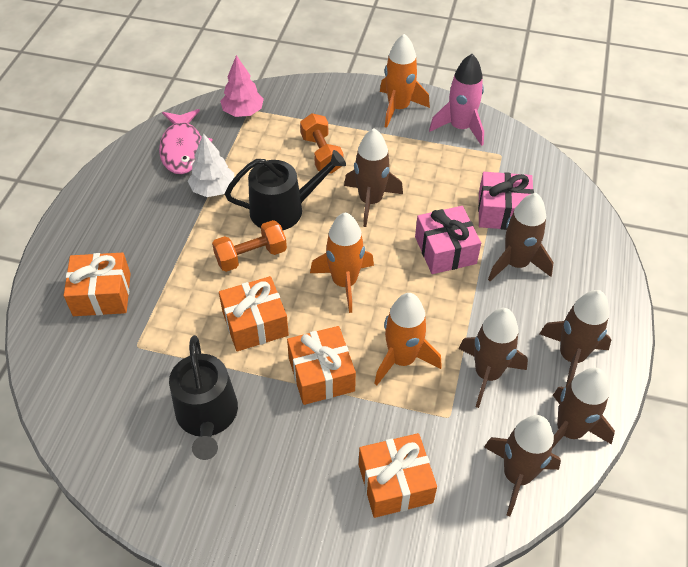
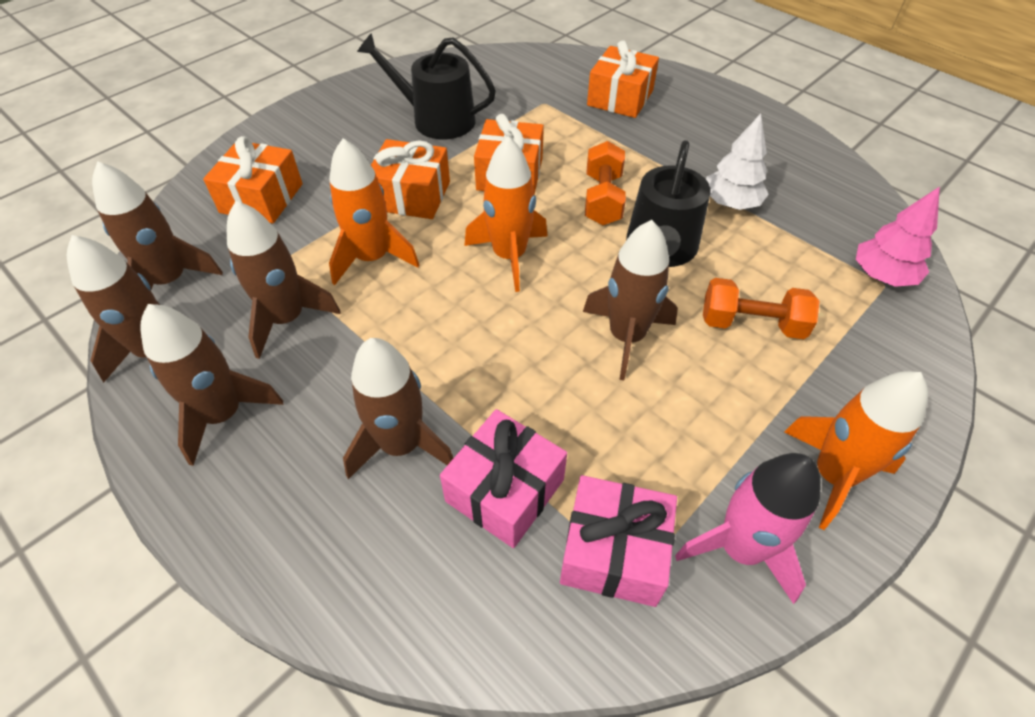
camera: 120 degrees right, 0 degrees up
pink fish [159,109,213,174] -> none
pink gift [415,206,481,274] -> pink gift moved to [560,475,677,607]

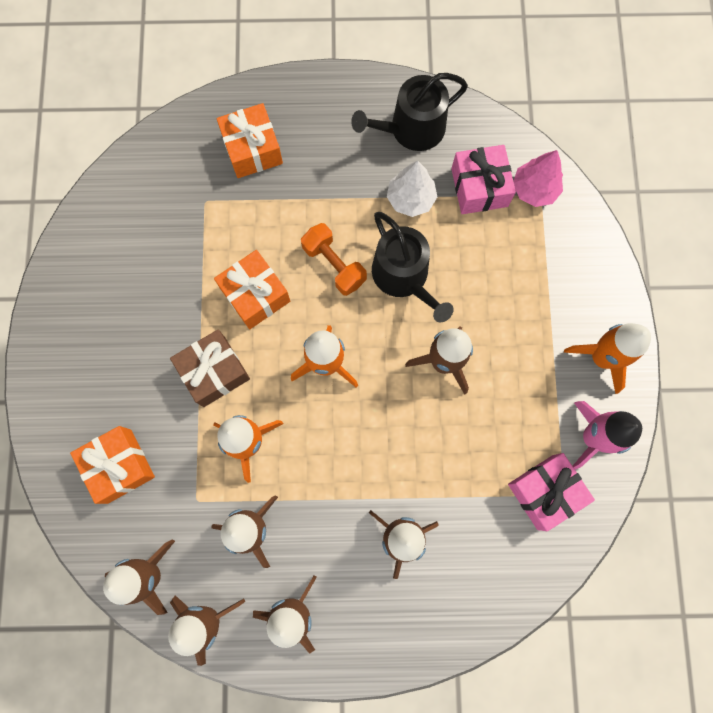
camera: 45 degrees left, 25 degrees up
black watering can [357,33,496,139] -> black watering can moved to [351,73,468,151]
orange gift [371,139,450,219] -> brown gift [170,329,250,407]
pink gift [440,409,567,548] -> pink gift moved to [451,145,516,214]
orange dumbbell [703,278,820,339] -> none

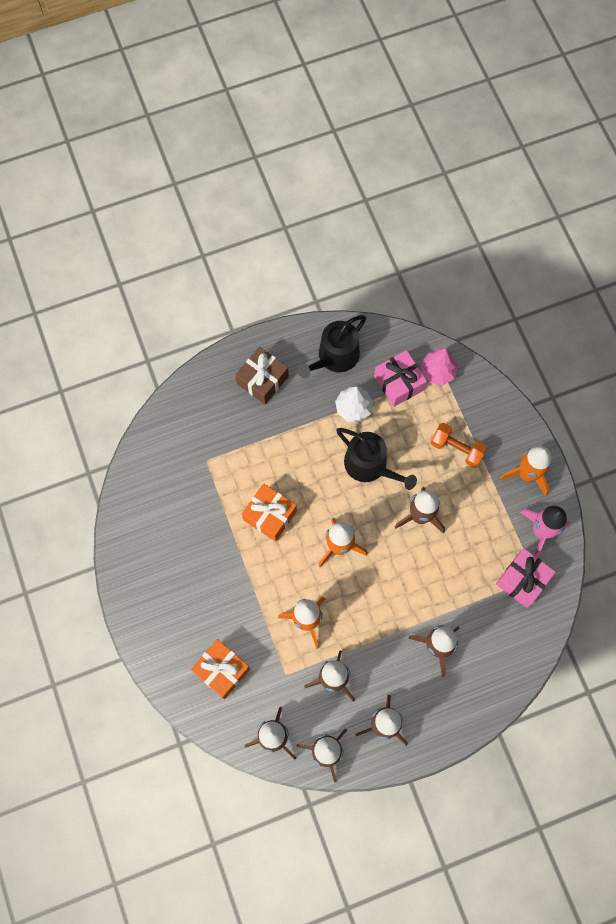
camera: 20 degrees left, 5 degrees down
brown gift [170,329,250,407] -> brown gift moved to [236,347,289,404]
orange gift [216,103,283,178] -> none
orange dumbbell [301,223,367,296] -> orange dumbbell moved to [430,423,487,468]

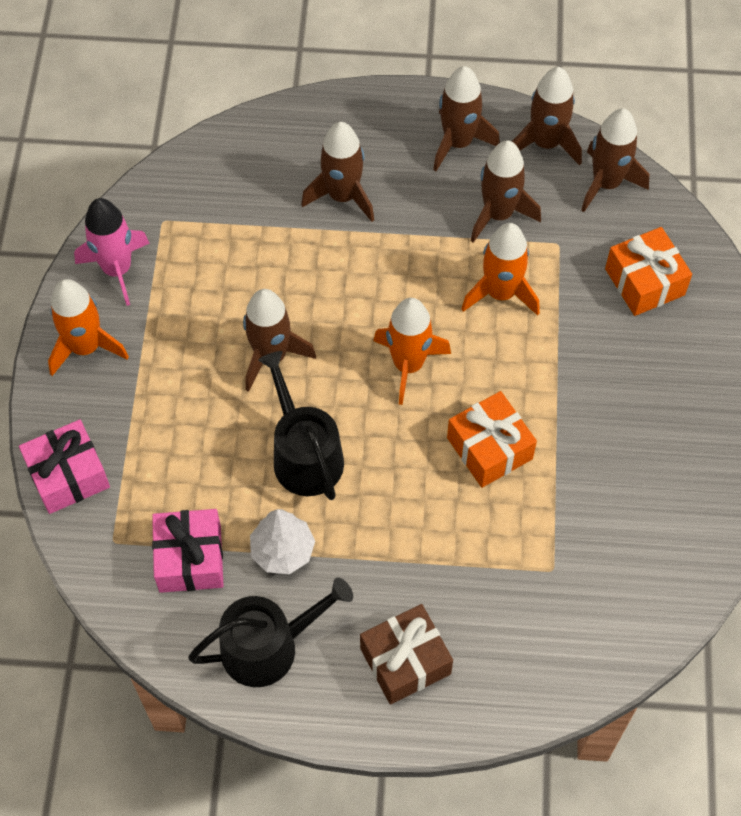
camera: 155 degrees left, 10 degrees down
pink tree [421,348,458,385] -> none
orange dumbbell [430,423,487,468] -> none
pink gift [496,548,556,608] -> pink gift moved to [19,419,110,514]

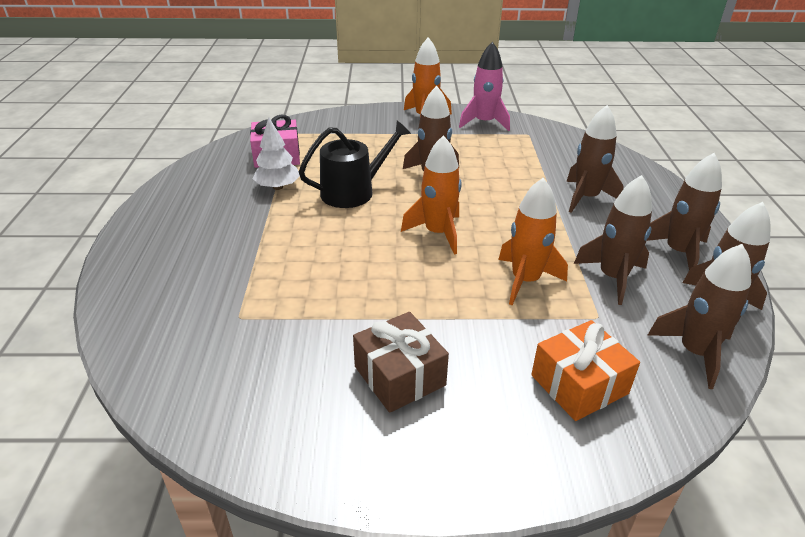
camera: 85 degrees right, 25 degrees down
pink gift [19,419,110,514] -> none
black watering can [188,577,353,687] -> none
brown gift [360,604,453,705] -> brown gift moved to [353,312,449,413]
orange gift [447,391,537,488] -> none

